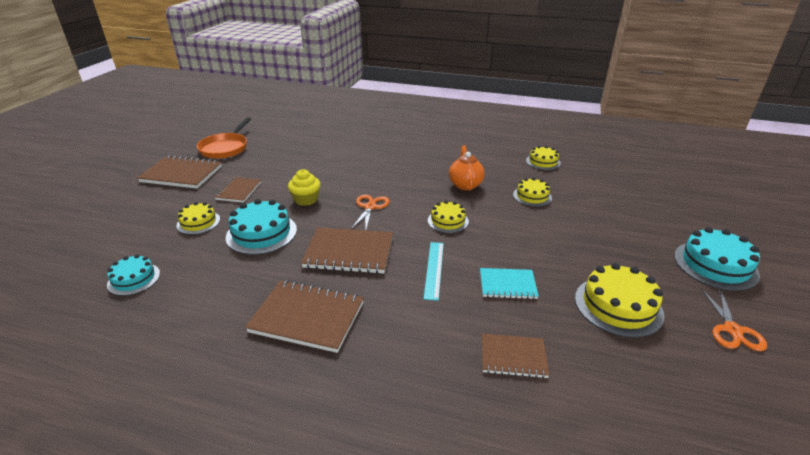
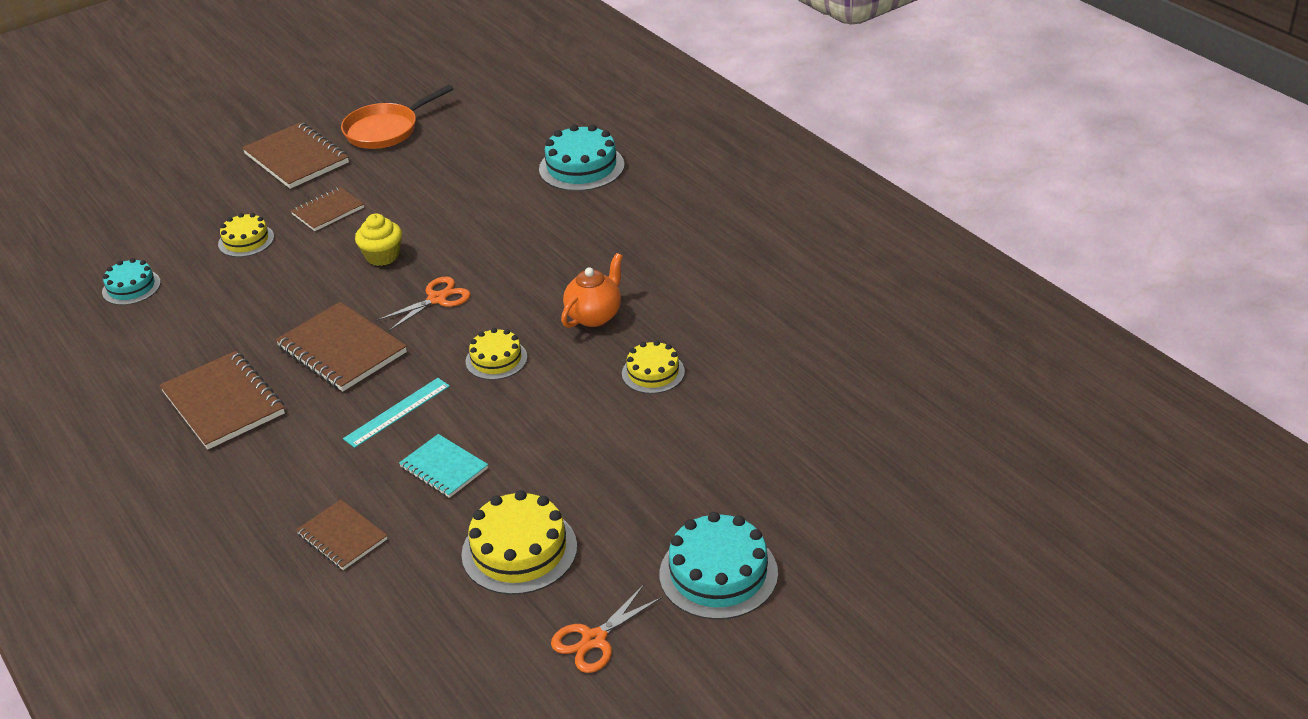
camera: 40 degrees right, 5 degrees up
turquoise cake [226,199,297,255] -> turquoise cake moved to [539,124,625,191]
yellow cake [526,146,561,170] -> none

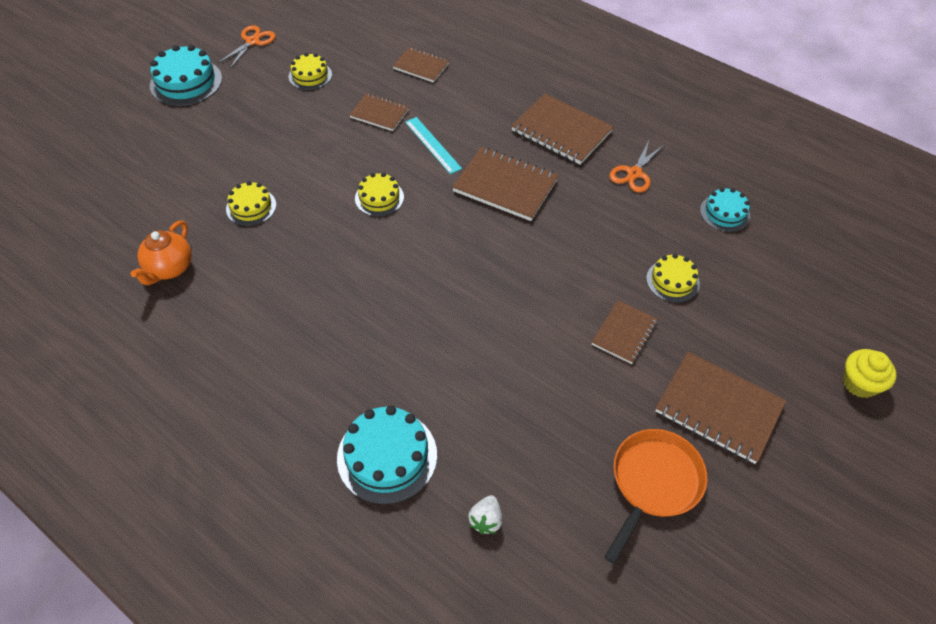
camera: 160 degrees right, 15 degrees up
turquoise ruler [343,378,450,448] -> turquoise ruler turned 60 degrees counterclockwise [405,117,462,174]
yellow cupcake [355,213,402,266] -> yellow cupcake moved to [843,349,897,398]
orange scissors [377,277,471,331] -> orange scissors moved to [609,140,665,193]
turquoise notebook [399,434,488,498] -> brown notebook [349,93,409,131]
yellow cake [461,490,577,595] -> yellow cake [289,53,332,90], size x0.62
orange teapot [561,253,623,328] -> orange teapot moved to [130,220,192,285]
none -> white strawberry [468,495,502,534]

